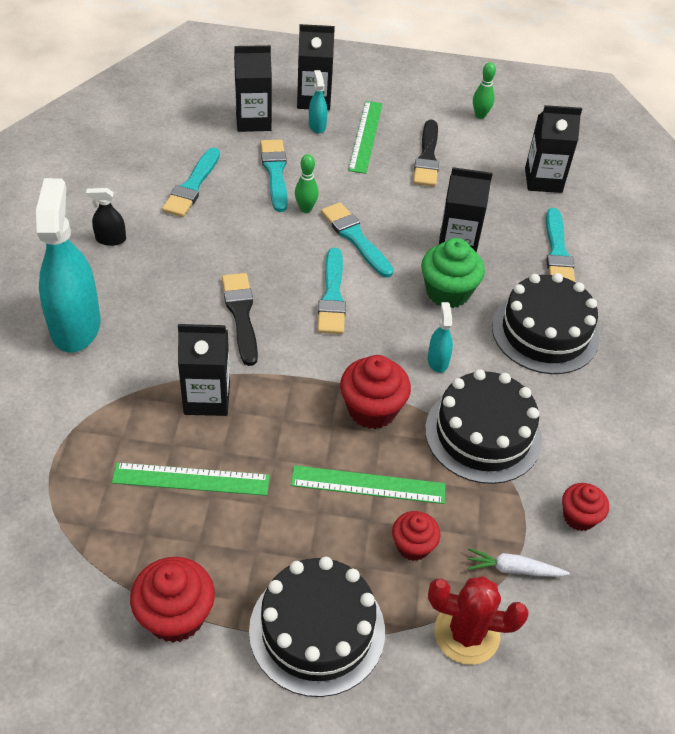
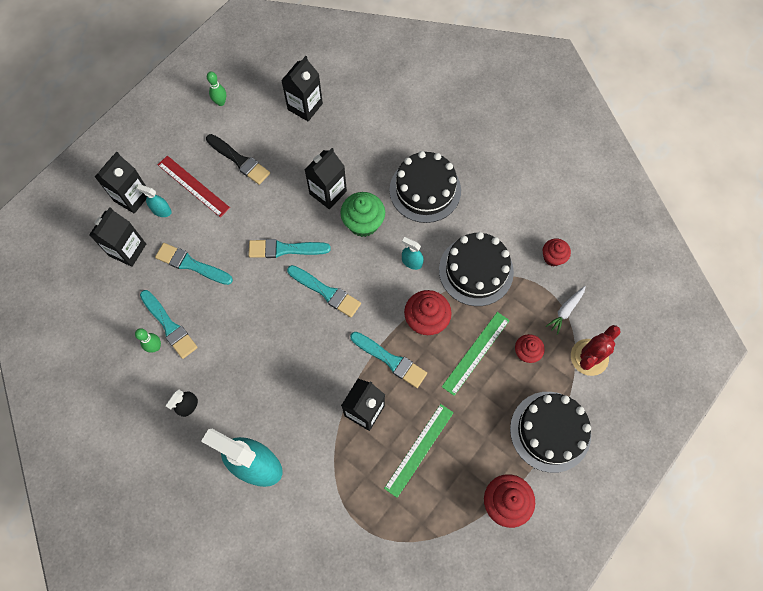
camera: 55 degrees left, 20 degrees up
black brush [222,273,258,366] -> none
green bowling pin [295,154,319,213] -> green bowling pin moved to [135,328,161,353]
green ruler [348,101,382,174] -> red ruler [157,156,230,217]
turquoise brush [546,208,575,282] -> turquoise brush moved to [350,332,427,388]

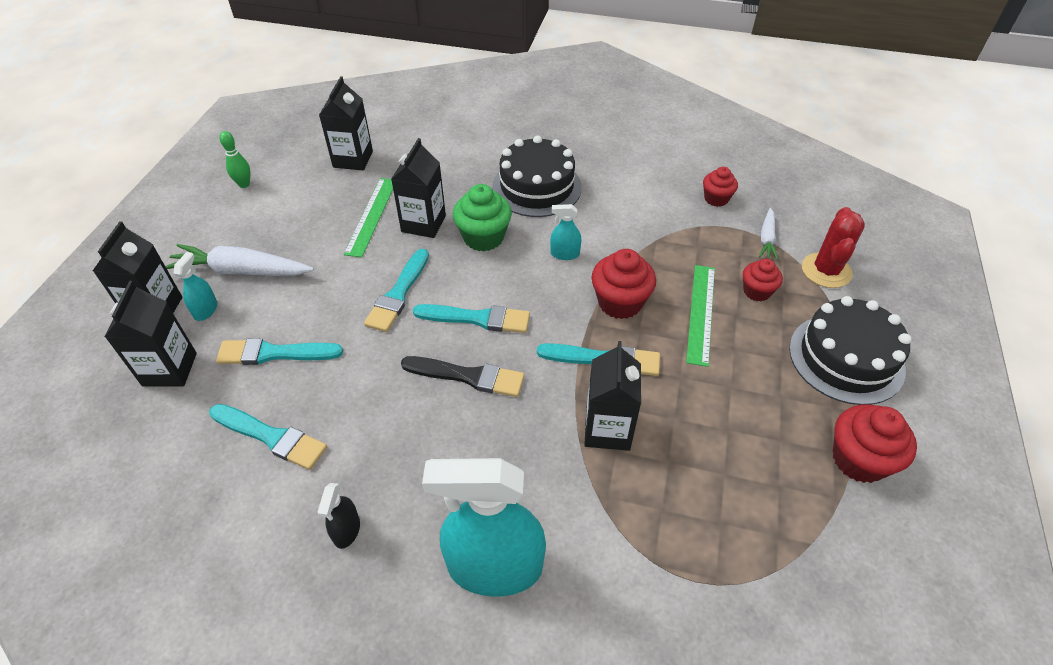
camera: 25 degrees left, 20 degrees down
green bowling pin [135,328,161,353] -> none
turquoise spray bottle [136,184,172,217] -> turquoise spray bottle turned 105 degrees clockwise [174,252,217,321]
red ruler [157,156,230,217] -> white carrot [165,244,314,276]
black brush [206,134,270,185] -> black brush moved to [401,356,524,397]
turquoise brush [248,239,331,258] -> turquoise brush turned 45 degrees counterclockwise [364,249,429,332]
green ruler [384,404,454,498] -> green ruler moved to [344,178,393,258]
black cake [439,232,514,306] -> none

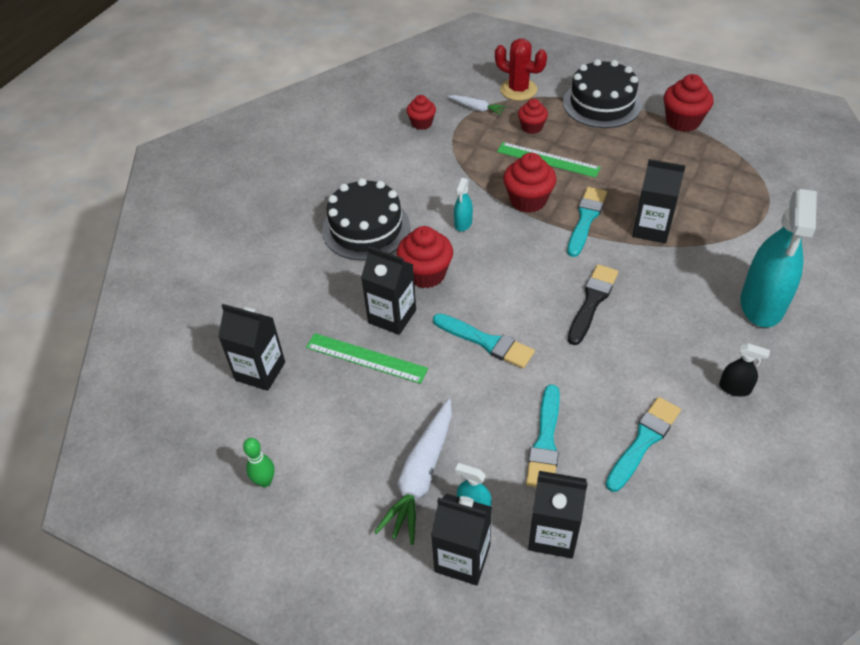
camera: 75 degrees left, 0 degrees up
turquoise brush [413,304,530,333] -> none
green cupcake [453,184,512,251] -> red cupcake [396,226,453,288]

